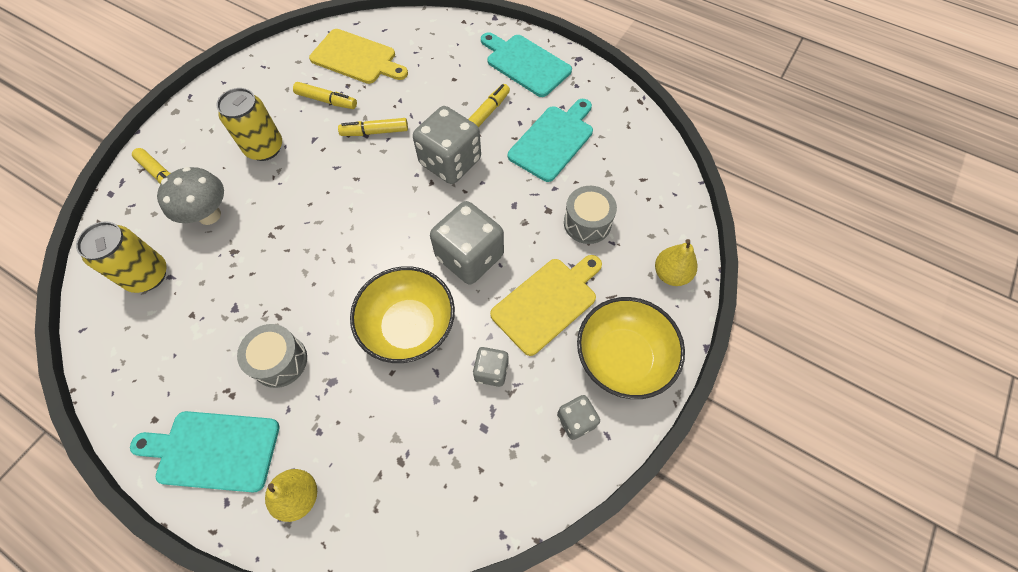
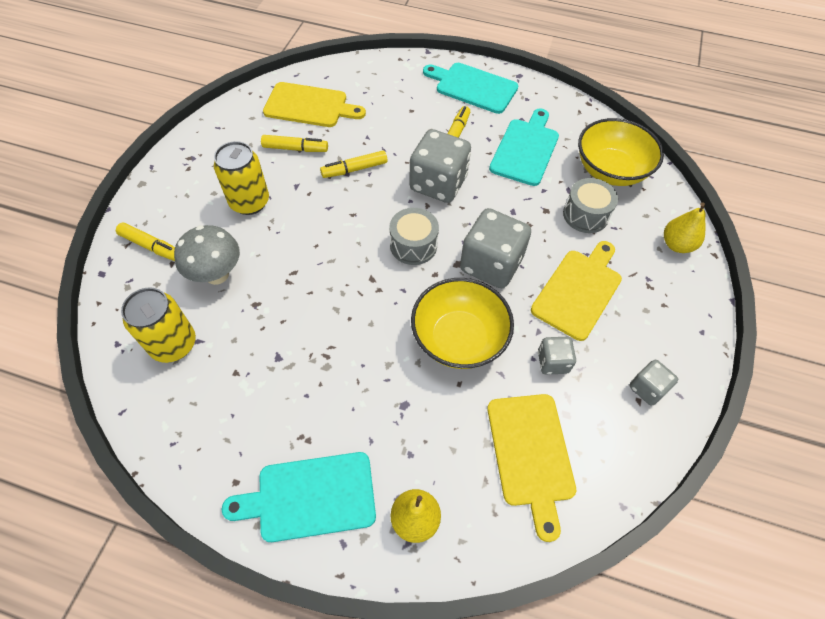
camera: 15 degrees left, 5 degrees down
grey drum [237,324,307,388] -> grey drum moved to [389,208,439,265]
yellow bowl [577,297,685,399] -> yellow bowl moved to [578,118,664,186]
none -> yellow cutting board [487,394,576,542]

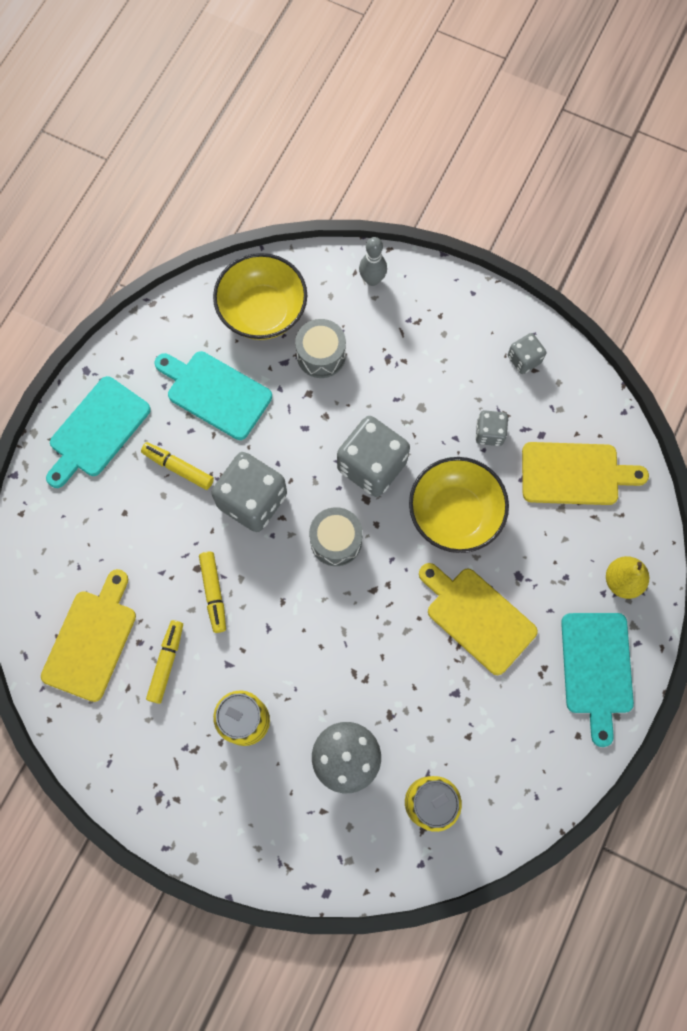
camera: 80 degrees left, 15 degrees up
yellow marker [116,222,175,261] -> none
yellow cutting board [531,241,622,341] -> yellow cutting board moved to [419,563,538,675]
yellow pear [664,203,706,253] -> grey bowling pin [359,237,387,286]

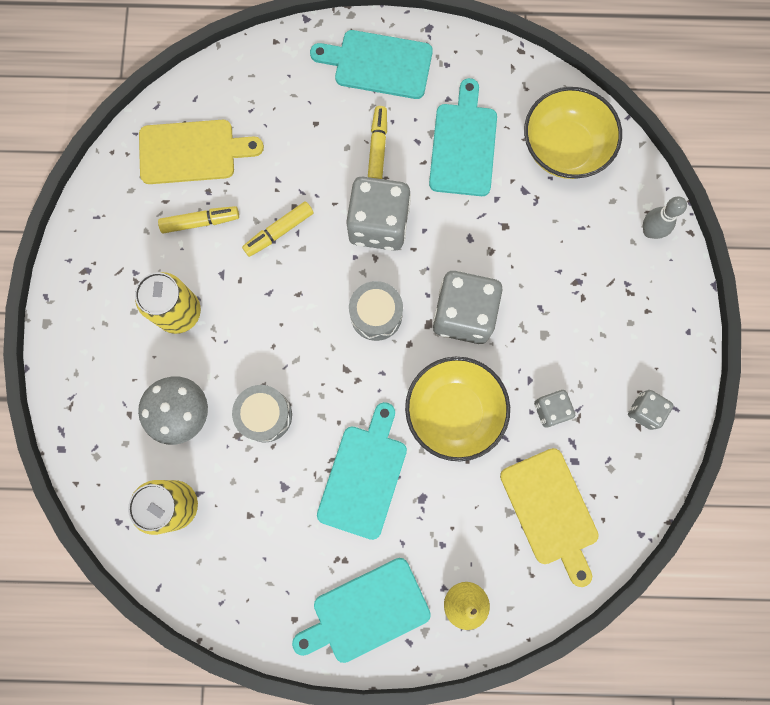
camera: 65 degrees right, 5 degrees up
grey drum [295,319,346,378] -> grey drum moved to [232,385,292,442]
yellow cutting board [419,563,538,675] -> turquoise cutting board [317,402,407,540]

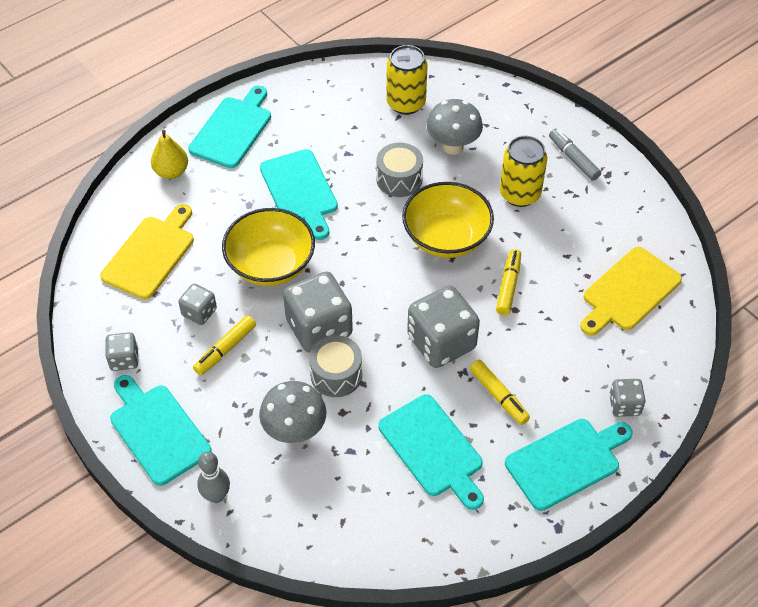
camera: 140 degrees right, 25 degrees down
yellow marker [158,206,239,233] -> yellow marker moved to [193,315,256,375]
grey drum [349,281,403,341] -> grey drum moved to [309,335,362,397]
yellow cutting board [500,448,599,587] -> yellow cutting board turned 90 degrees clockwise [100,204,194,299]
yellow bowl [524,87,622,179] -> yellow bowl moved to [402,182,494,258]
none -> turquoise cutting board [110,375,212,486]
none -> grey mushroom [259,381,327,443]
none -> grey marker [549,129,601,181]
none -> grey dice [609,379,646,417]

